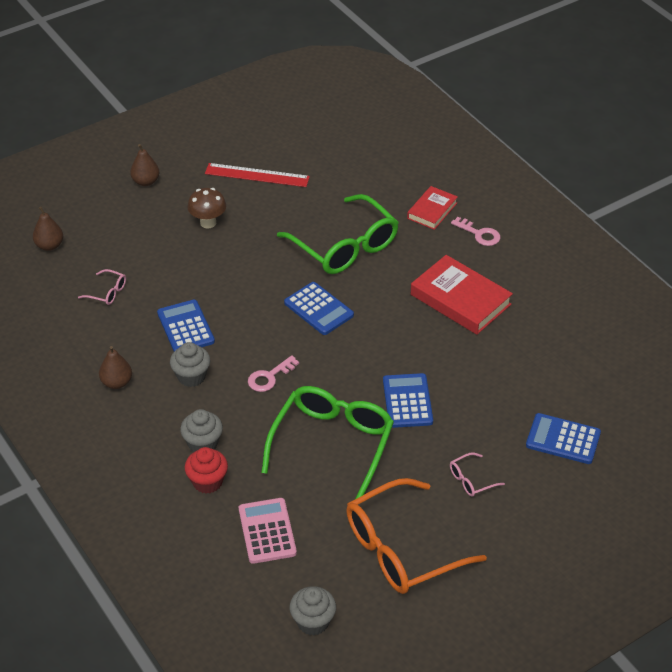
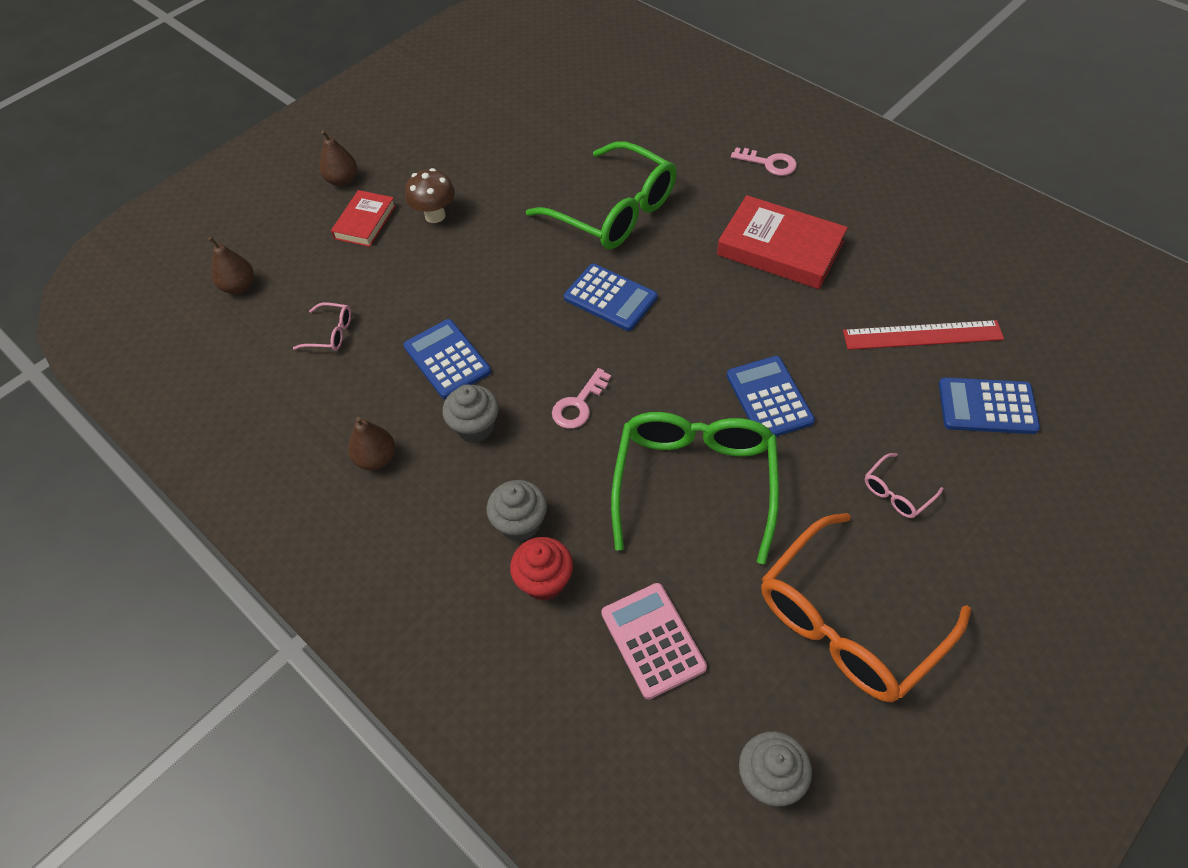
camera: 10 degrees left, 10 degrees up
red ruler [205,163,310,187] -> red ruler moved to [843,320,1004,350]
red book [407,186,458,230] -> red book moved to [331,190,396,247]

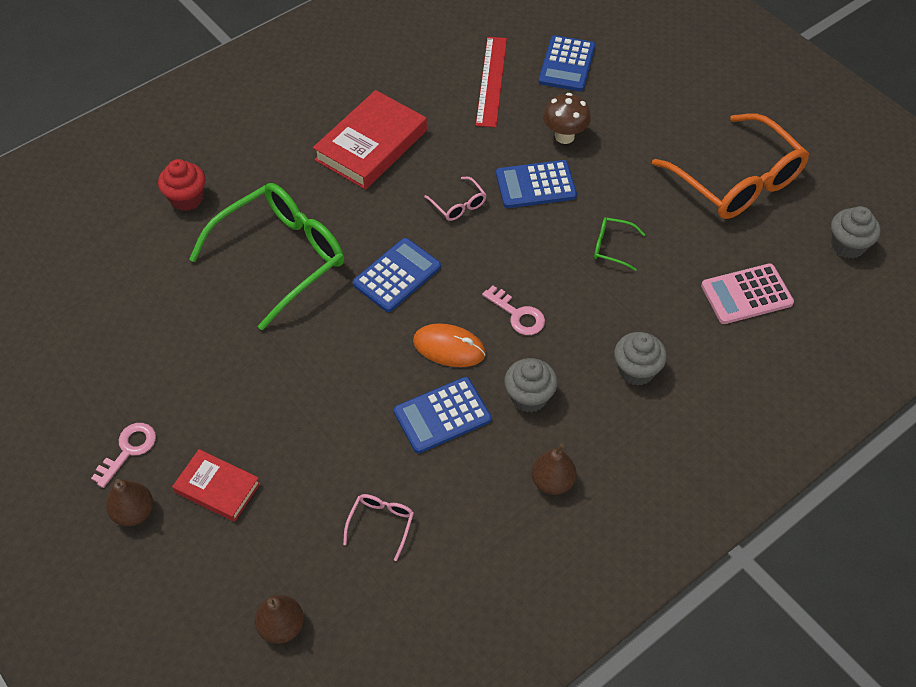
camera: 85 degrees left, 0 degrees up
brown mushroom [405,168,455,223] -> brown mushroom moved to [543,93,591,144]
red cupcake [510,537,573,601] -> red cupcake moved to [158,159,205,211]
green glasses [611,412,779,564] -> green glasses [594,217,645,271], size x0.41
pink key [731,147,797,176] -> pink key moved to [91,423,156,488]
pink glasses [865,453,944,518] -> pink glasses moved to [424,177,487,221]
none -> orange mouse [413,323,486,367]

